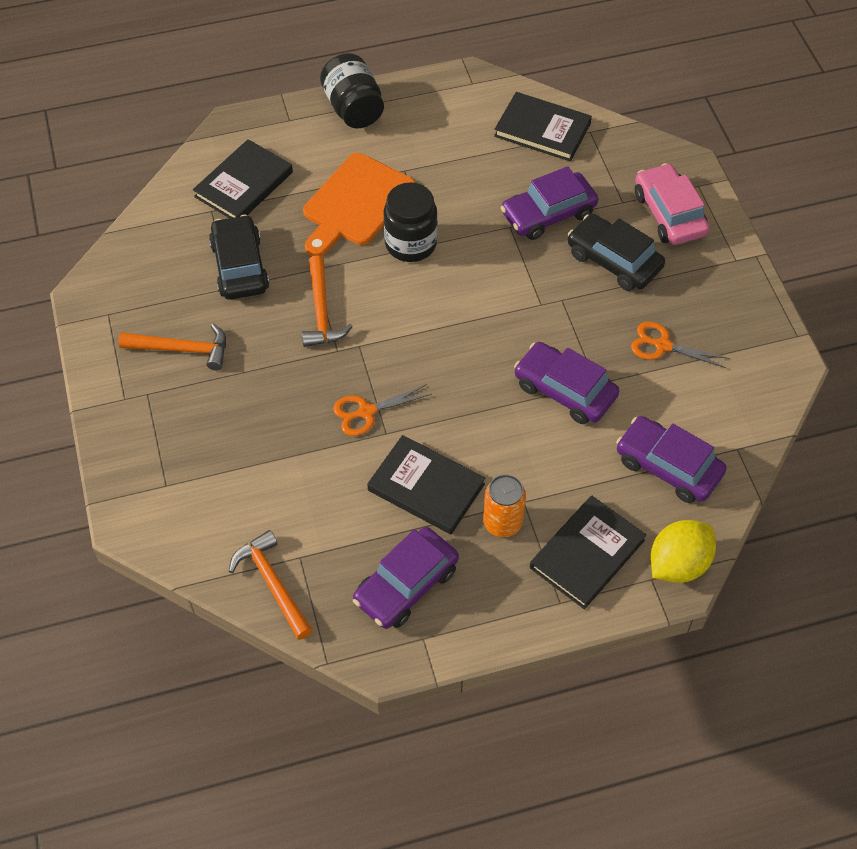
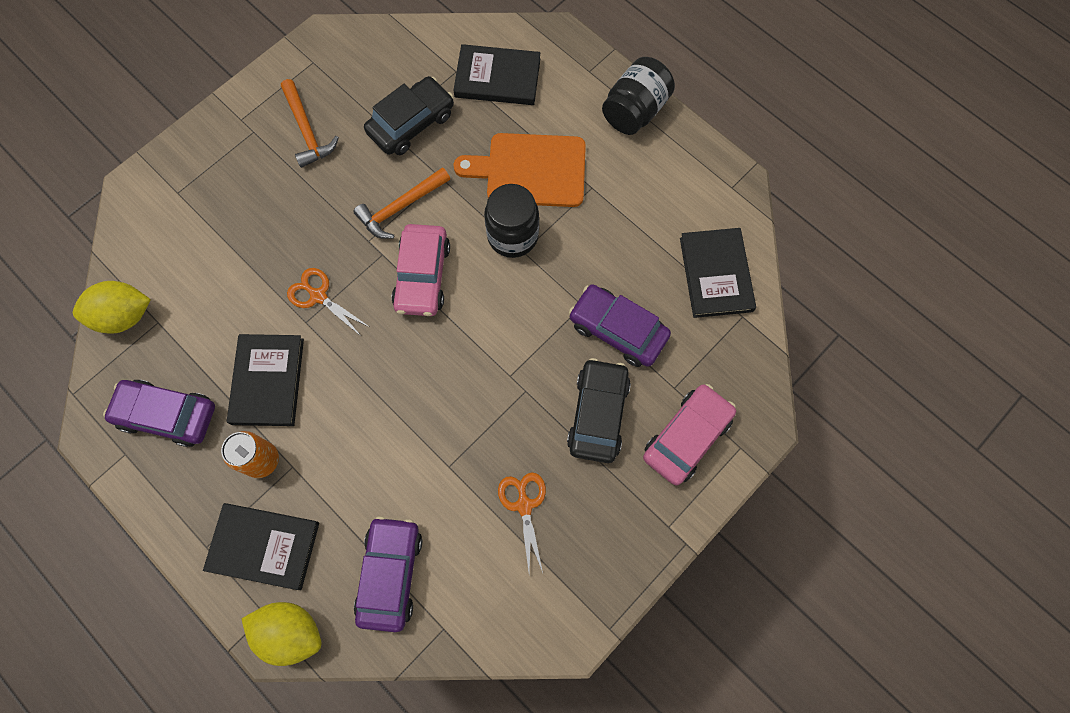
camera: 60 degrees right, 15 degrees up
orange hammer [229,530,313,640] -> yellow lemon [73,281,151,334]
purple car [514,342,619,424] -> none
none -> pink car [392,224,450,316]

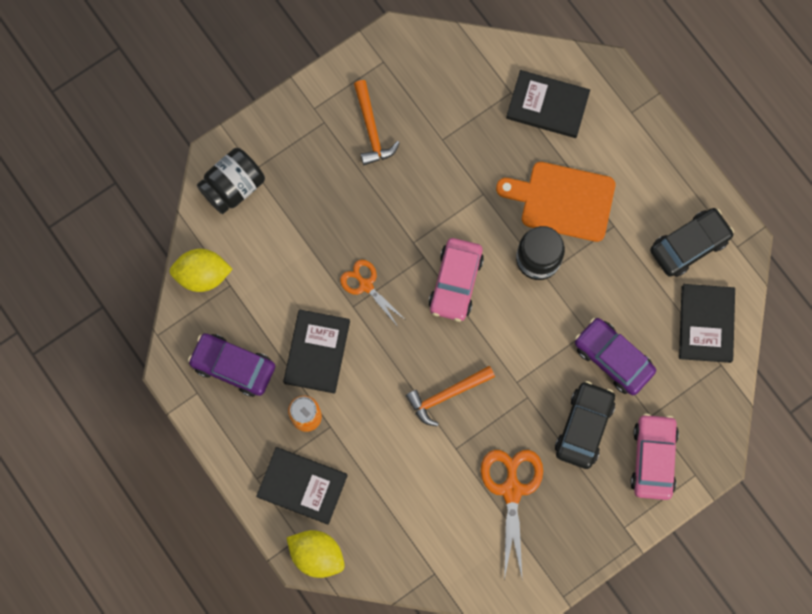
camera: 10 degrees right, 5 degrees up
orange hammer [353,167,450,239] -> orange hammer moved to [406,366,495,426]
purple car [354,516,422,632] -> none
black car [364,76,454,155] -> black car moved to [650,208,734,277]
orange scissors [498,472,546,573] -> orange scissors [481,450,543,580], size x1.61
black jar [602,57,675,135] -> black jar moved to [197,148,265,214]
pink car [643,384,736,485] -> pink car turned 45 degrees counterclockwise [630,413,679,500]

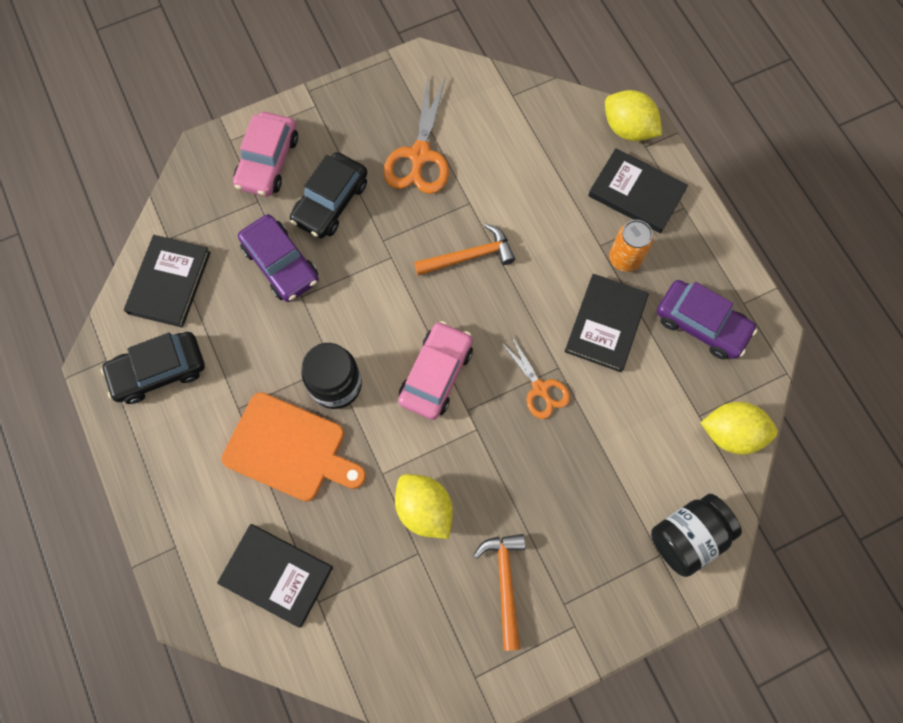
camera: 170 degrees left, 5 degrees down
none -> yellow lemon [395,474,453,539]

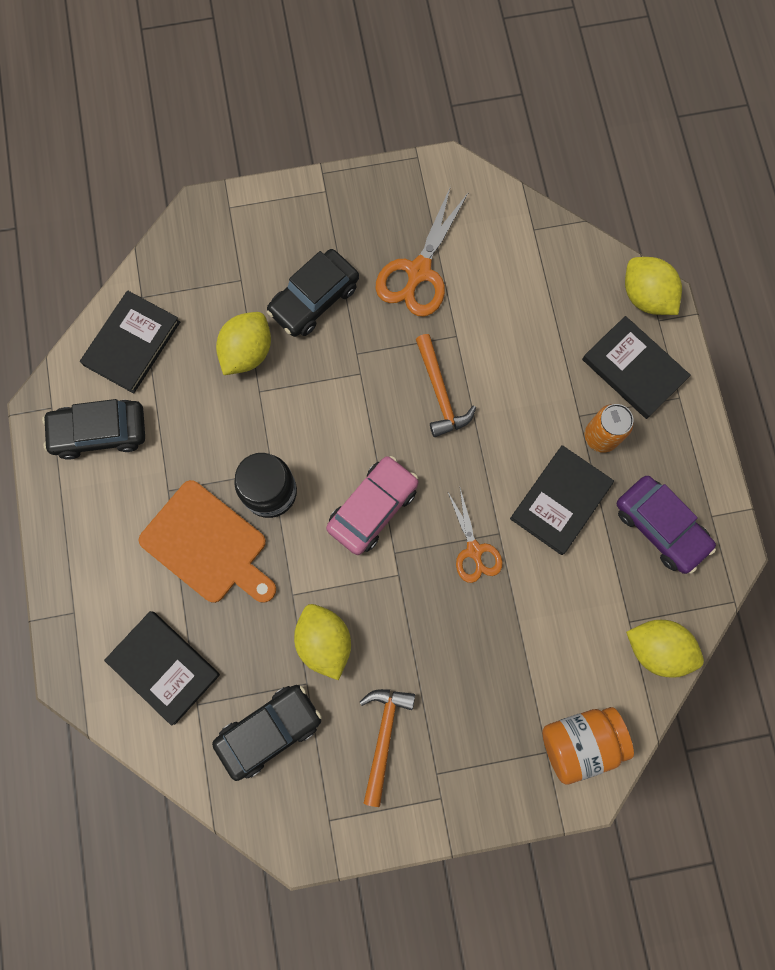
camera: 15 degrees right, 5 degrees up
pink car [233,112,298,197] -> none
purple car [238,214,319,302] -> yellow lemon [216,312,271,375]
orange hammer [414,224,515,276] -> orange hammer turned 75 degrees clockwise [416,334,476,437]
black jar [651,494,742,577] -> orange jar [542,707,634,785]
none -> black car [212,685,322,781]

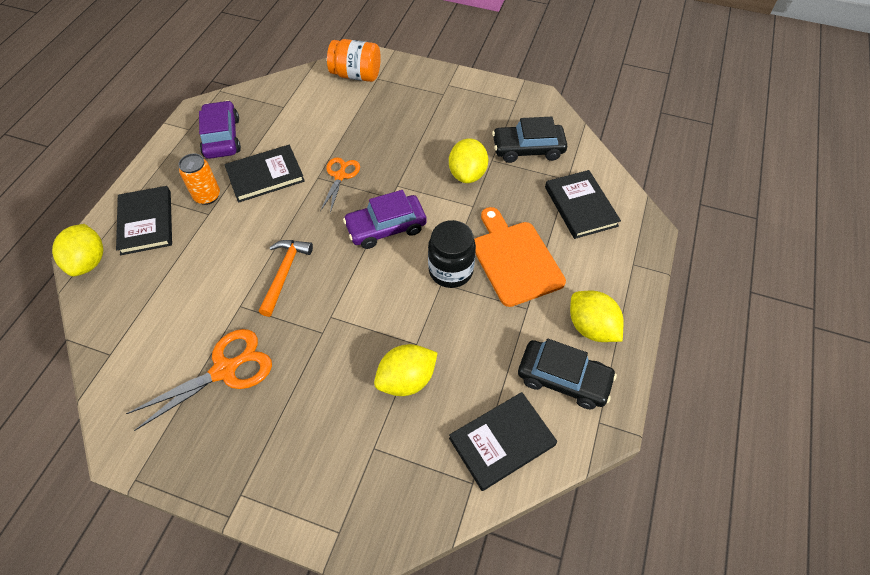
camera: 150 degrees left, 20 degrees down
black car [267,249,359,337] -> none
pink car [326,456,419,555] -> purple car [343,190,427,249]
orange hammer [360,689,415,807] -> none
yellow lemon [626,620,704,678] -> yellow lemon moved to [570,291,624,342]

